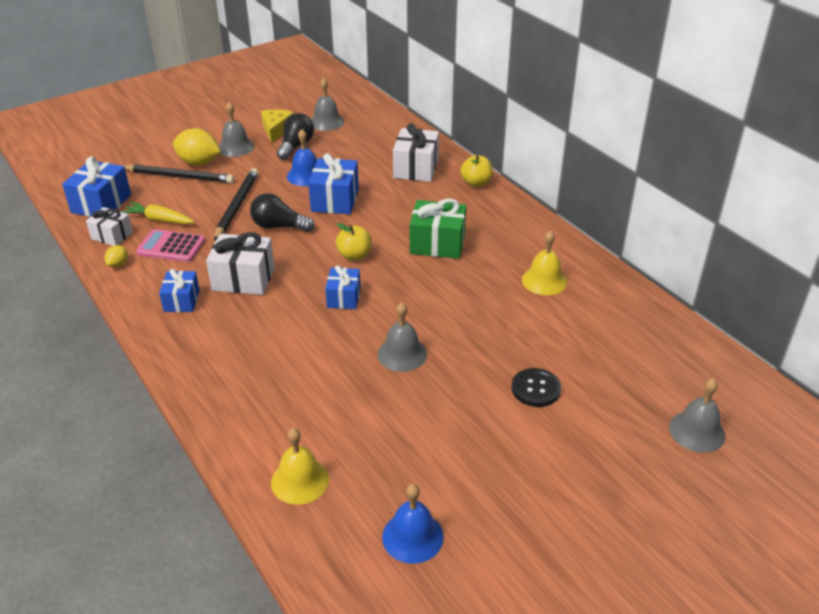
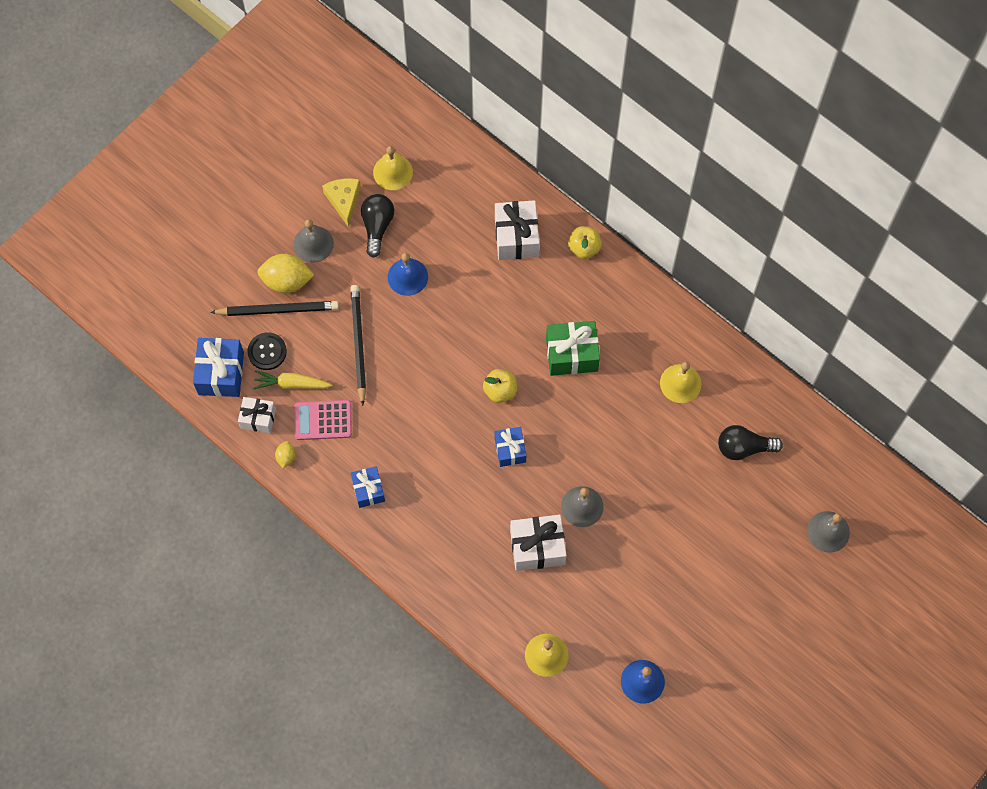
camera: 15 degrees left, 30 degrees up
white gift [206,232,275,295] -> white gift moved to [510,515,567,571]
black light bulb [250,193,315,232] -> black light bulb moved to [718,425,783,460]
blue gift [308,153,359,214] -> none
grey bell [311,78,344,131] -> yellow bell [373,146,413,190]
black button [512,368,561,407] -> black button moved to [247,332,287,370]

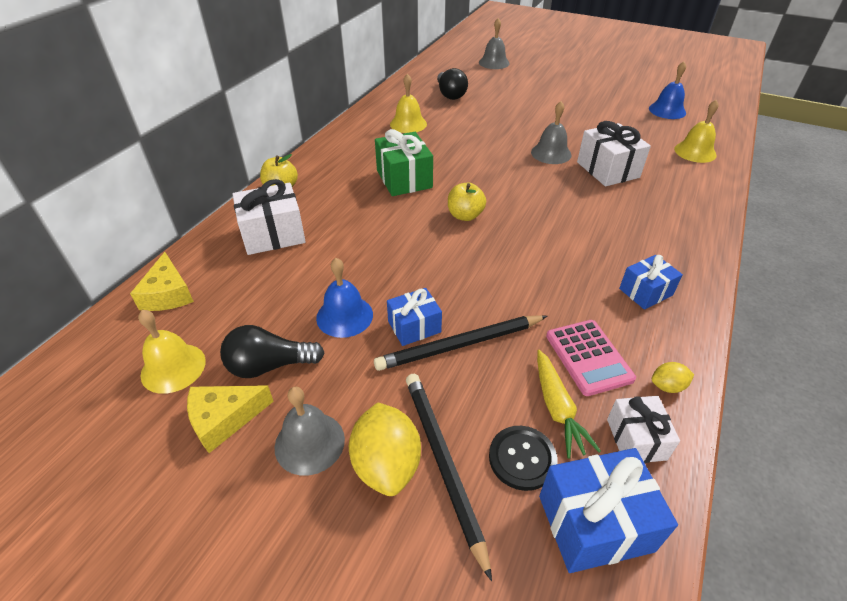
camera: 105 degrees left, 25 degrees down
blue gift [495,427,526,467] -> blue gift moved to [387,288,442,346]
none -> yellow cheese [130,252,194,311]

